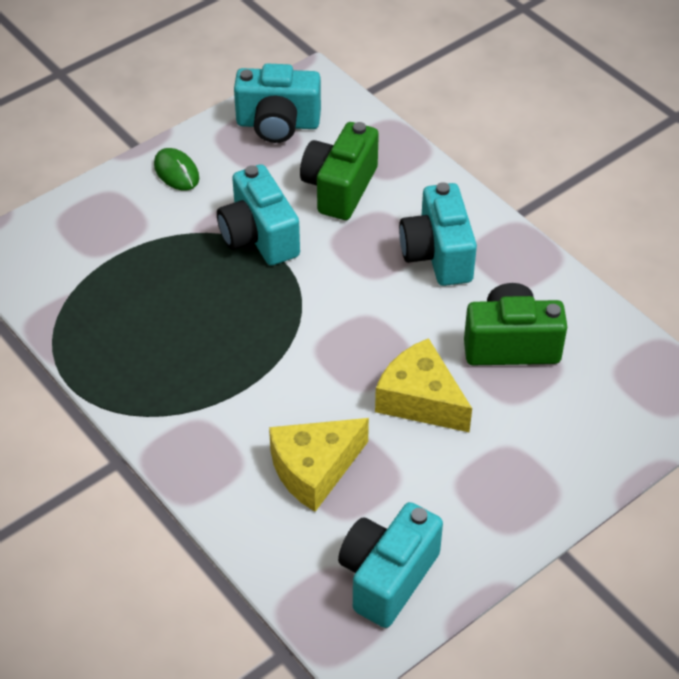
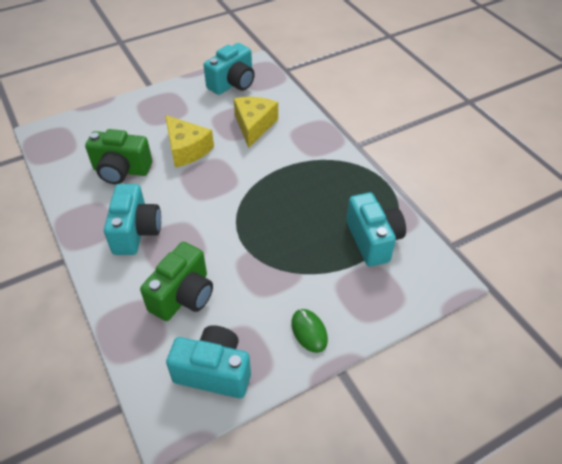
camera: 170 degrees left, 0 degrees up
turquoise camera [217,164,300,266] -> turquoise camera moved to [346,192,406,267]
yellow cheese [269,418,369,512] -> yellow cheese turned 60 degrees counterclockwise [234,97,278,148]

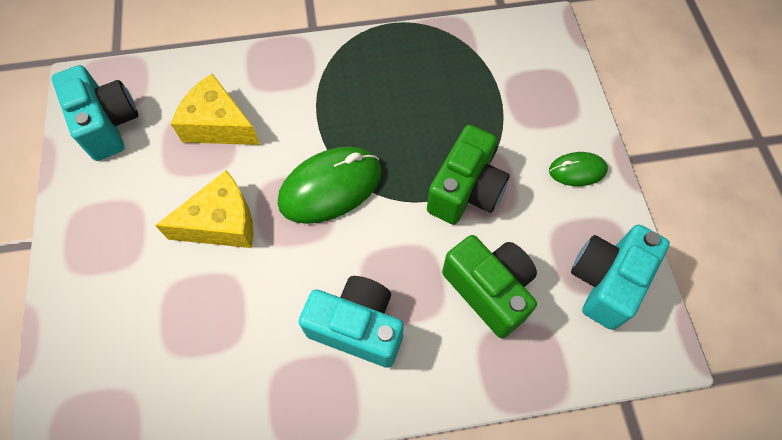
camera: 70 degrees left, 15 degrees up
green camera [85,129,152,184] -> green camera moved to [427,125,510,225]
turquoise camera [346,192,406,267] -> none
none -> green mouse [278,147,381,224]

